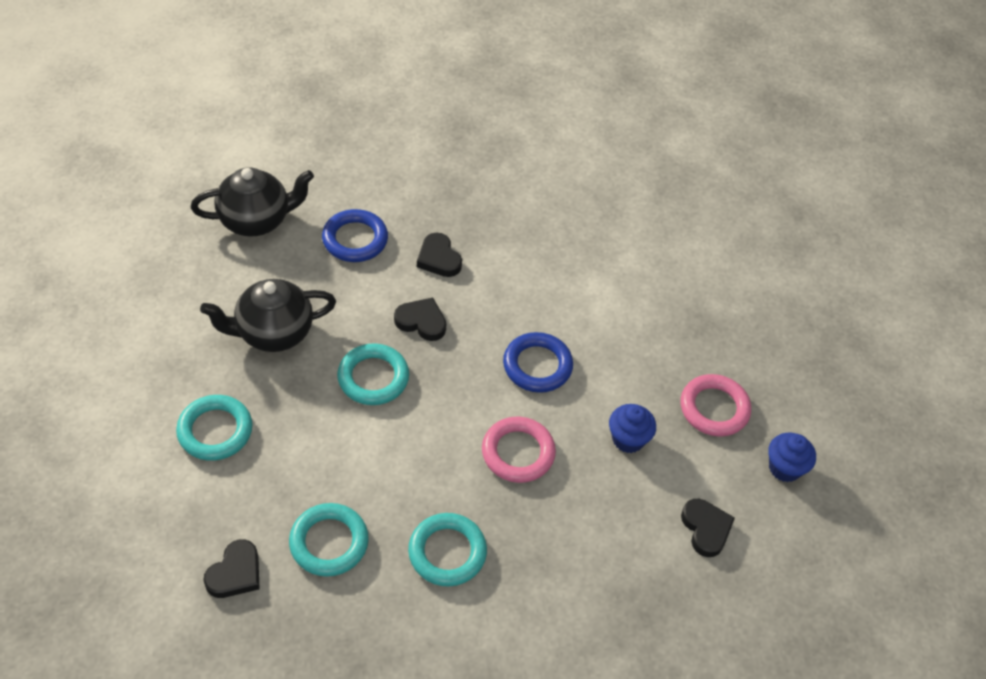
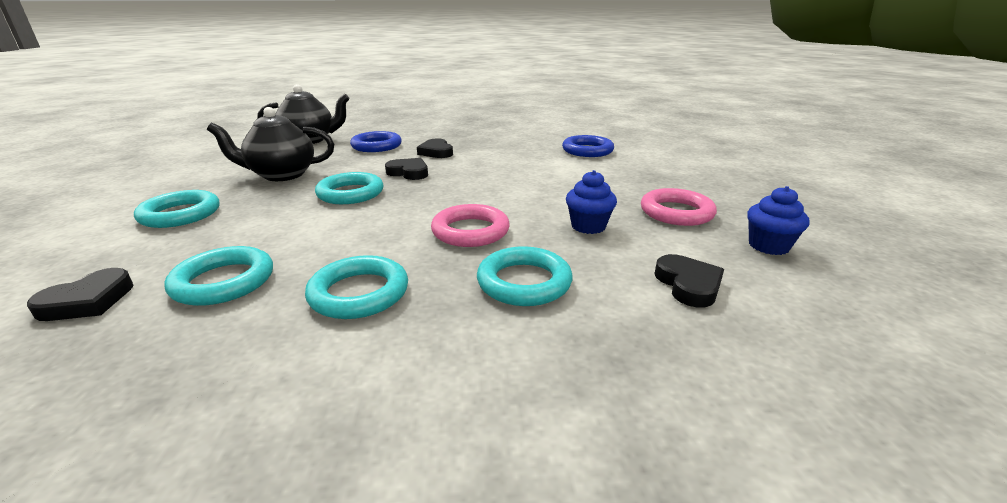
camera: 10 degrees right, 25 degrees down
blue ring [503,332,573,393] -> blue ring moved to [562,135,614,157]
none -> turquoise ring [477,246,573,306]

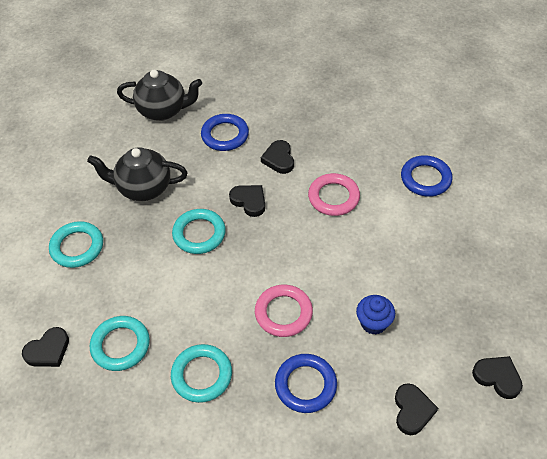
camera: 15 degrees right, 25 degrees up
turquoise ring [477,246,573,306] -> blue ring [275,354,337,413]
pink ring [641,188,717,226] -> pink ring moved to [308,173,360,216]
blue cupcake [747,186,810,255] -> black heart [472,356,523,399]

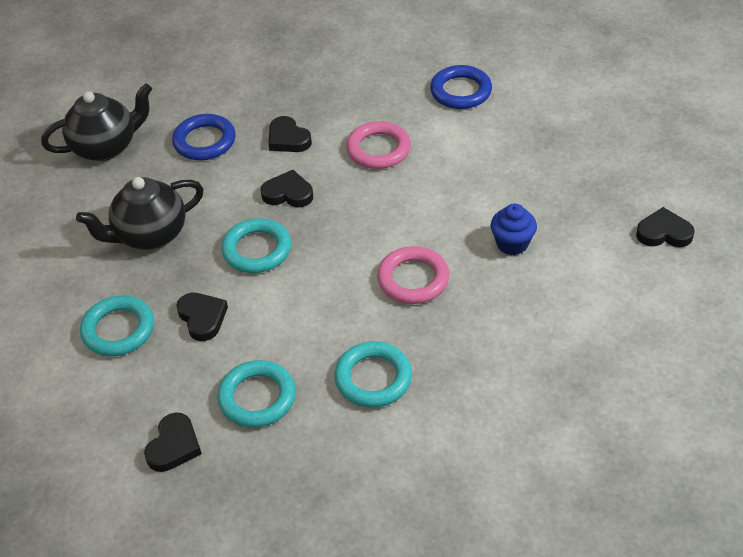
camera: 30 degrees left, 5 degrees down
blue ring [275,354,337,413] -> none
black heart [395,383,438,435] -> black heart moved to [176,293,228,341]

